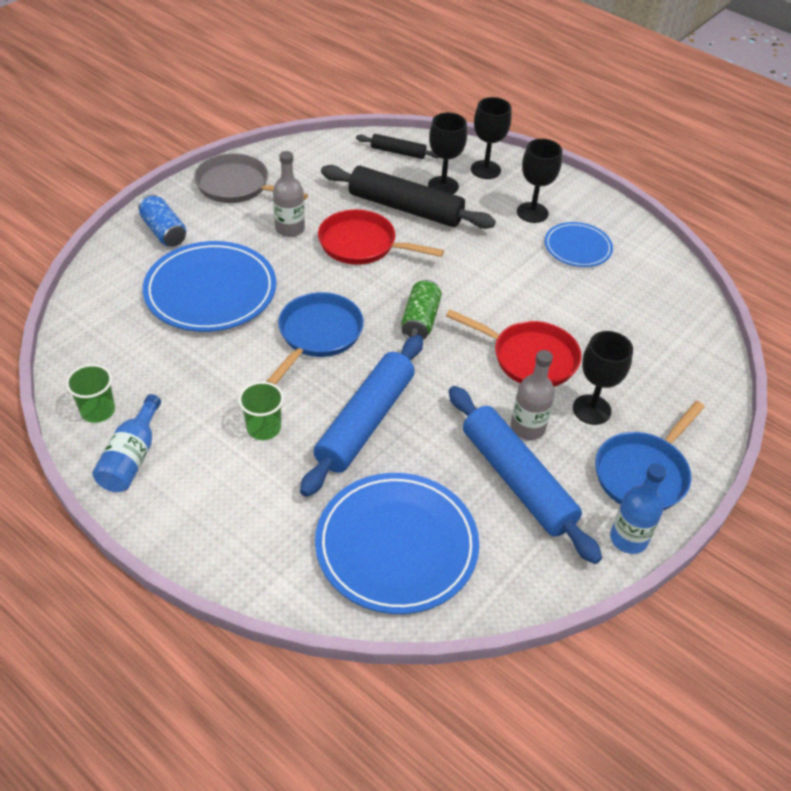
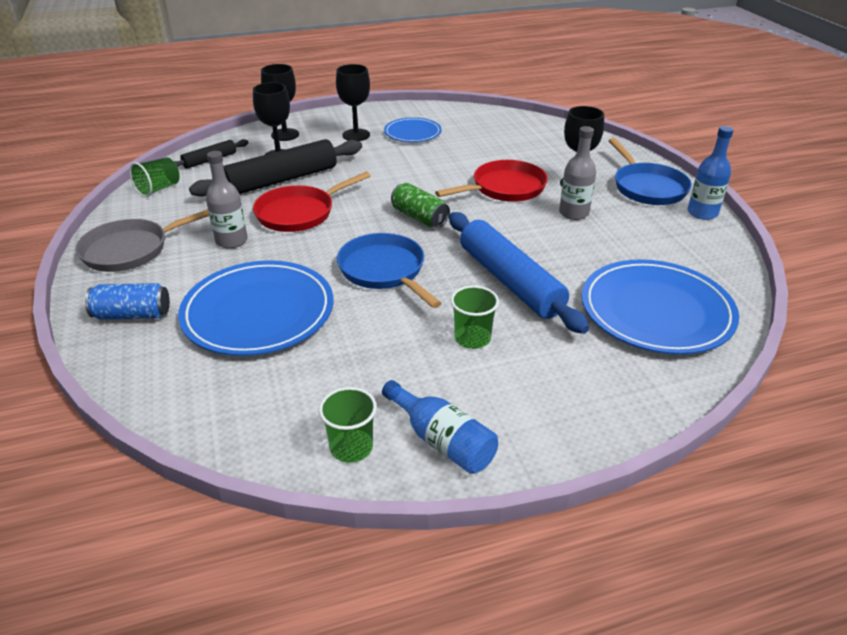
camera: 55 degrees left, 10 degrees down
blue rolling pin [449,386,602,564] -> none
none -> green cup [129,157,180,197]

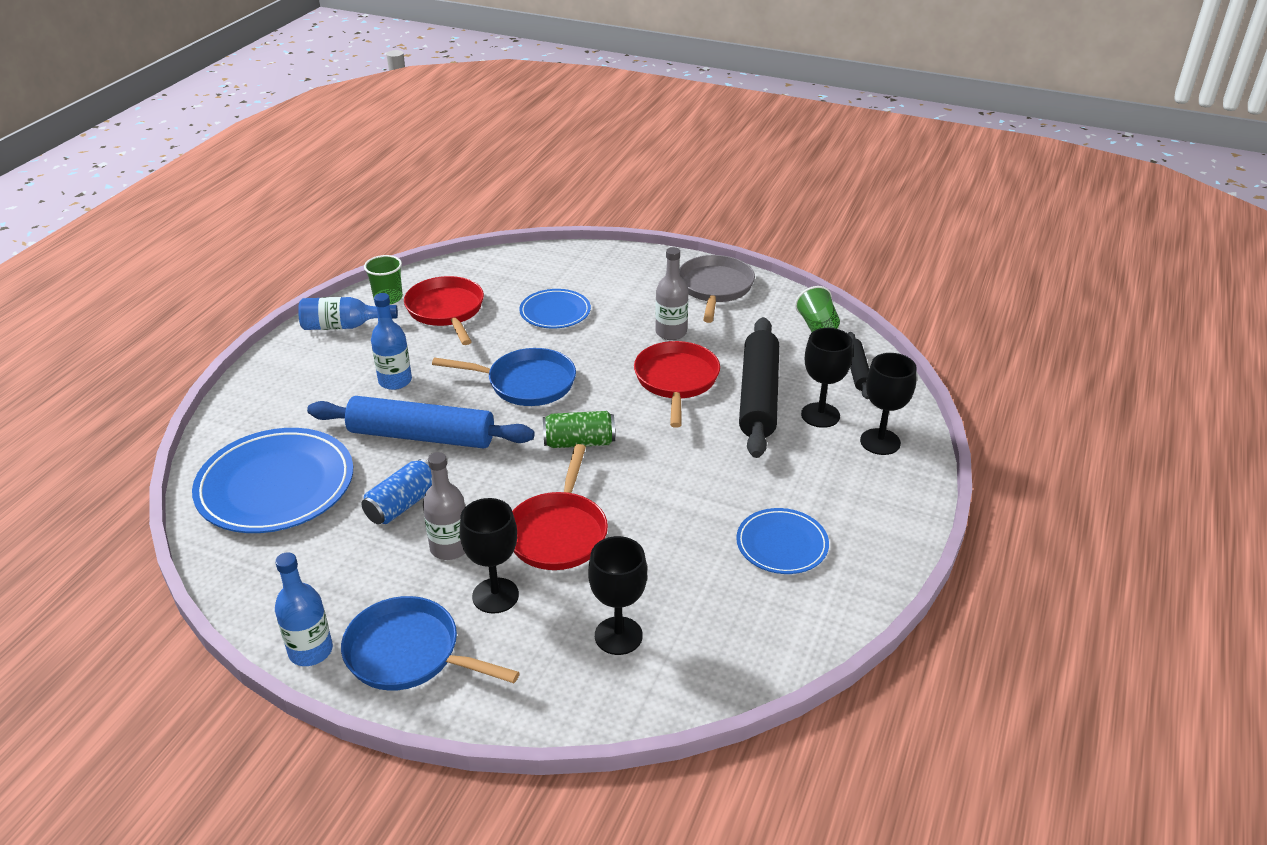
camera: 130 degrees right, 0 degrees up
blue can [85,283,170,320] -> blue can moved to [361,459,432,525]
blue plate [178,260,333,356] -> blue plate [519,289,591,329], size x0.56
black goblet [336,64,370,141] -> black goblet moved to [588,536,647,655]
green cup [451,285,499,349] -> blue bottle [371,293,412,390]
none -> red pan [404,276,484,345]

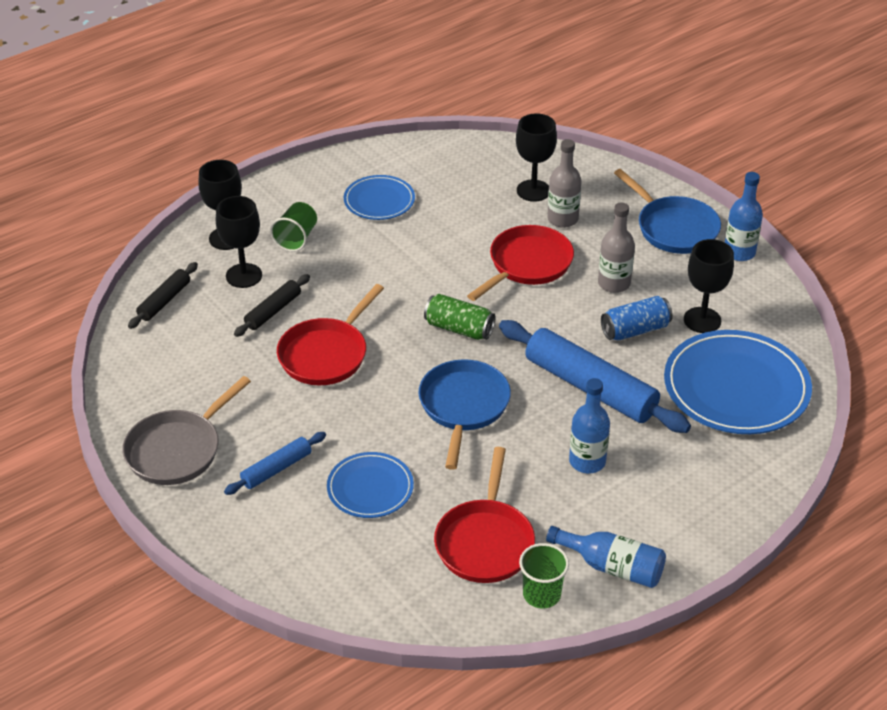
camera: 150 degrees left, 5 degrees up
blue pan [432,348,576,406] -> blue pan turned 60 degrees clockwise [419,359,511,470]
black goblet [460,498,519,614] -> black goblet moved to [684,239,734,333]
grey bottle [655,247,688,340] -> grey bottle moved to [547,139,581,228]
black rolling pin [739,317,779,458] -> black rolling pin [234,274,310,337], size x0.50
green cup [795,286,840,332] -> green cup moved to [270,202,317,252]
none -> blue rolling pin [224,432,326,495]

